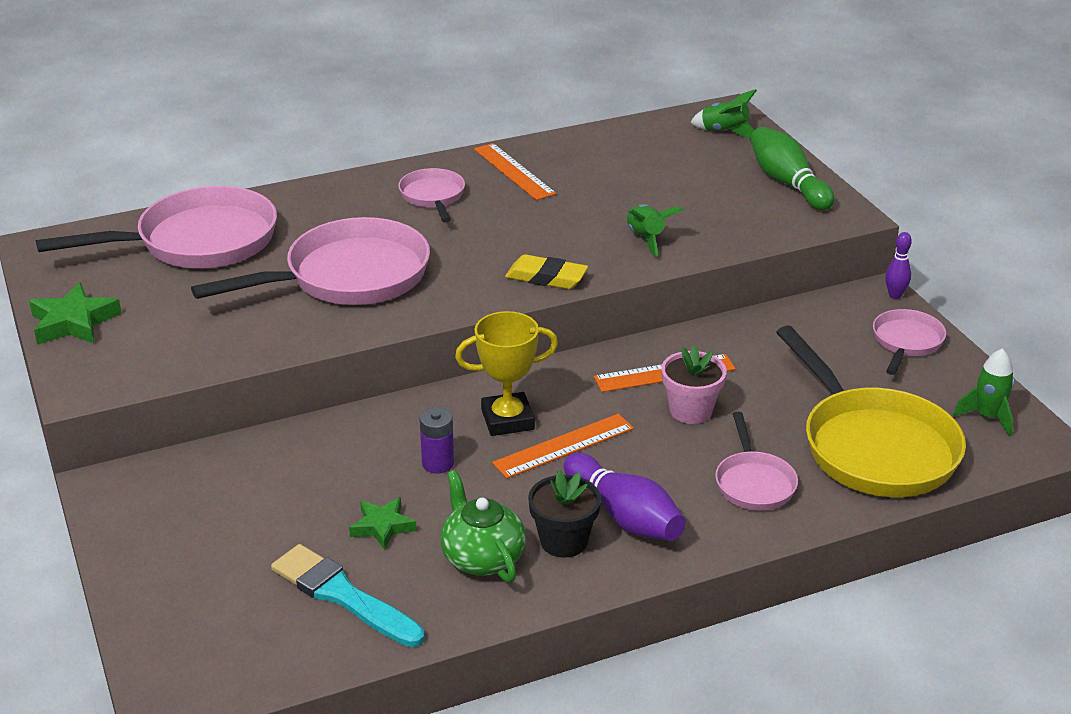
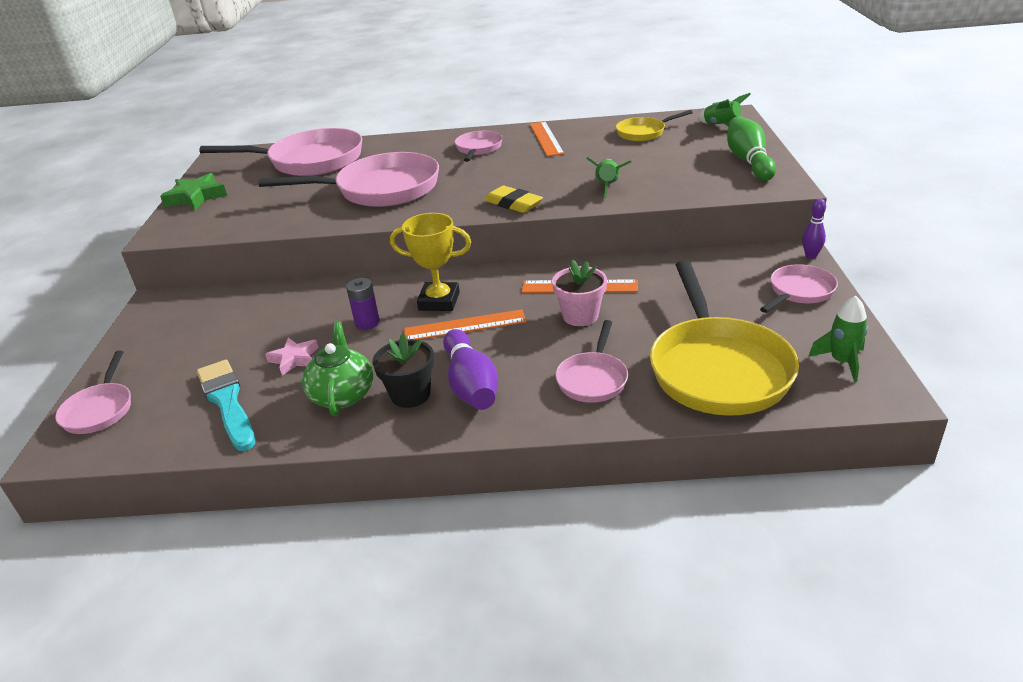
camera: 25 degrees right, 0 degrees up
green star [349,497,417,550] -> pink star [265,338,318,376]
none -> pink pan [55,351,131,434]
none -> yellow pan [616,110,693,141]

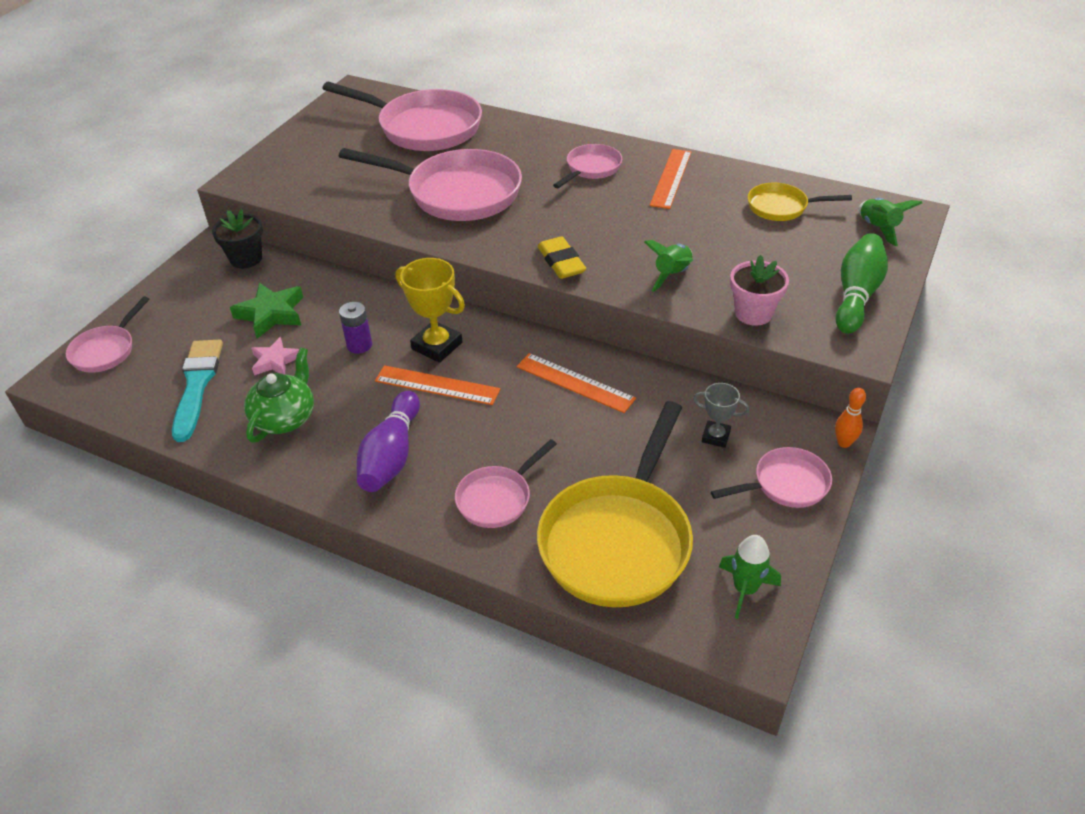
camera: 25 degrees right, 10 degrees up
green star [160,173,227,210] -> green star moved to [230,283,303,339]
black flower pot [373,333,434,408] -> black flower pot moved to [212,209,263,268]
pink flower pot [552,260,607,326] -> pink flower pot moved to [730,255,789,326]
purple bowling pin [802,199,826,259] -> orange bowling pin [835,388,866,448]
none -> grey trophy [693,383,749,448]

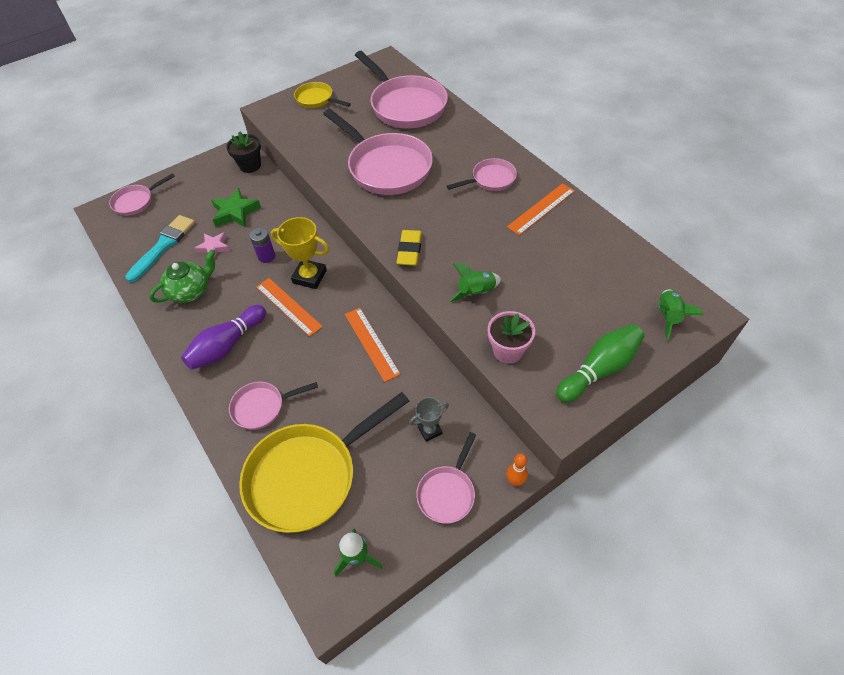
camera: 30 degrees right, 10 degrees up
yellow trophy [396,258,465,363] -> yellow trophy turned 45 degrees counterclockwise [271,217,329,289]
grey trophy [693,383,749,448] -> grey trophy turned 75 degrees counterclockwise [409,397,449,442]
pink pan [711,447,832,508] -> pink pan turned 105 degrees clockwise [416,432,476,523]
yellow pan [748,183,852,221] -> yellow pan moved to [294,82,351,108]

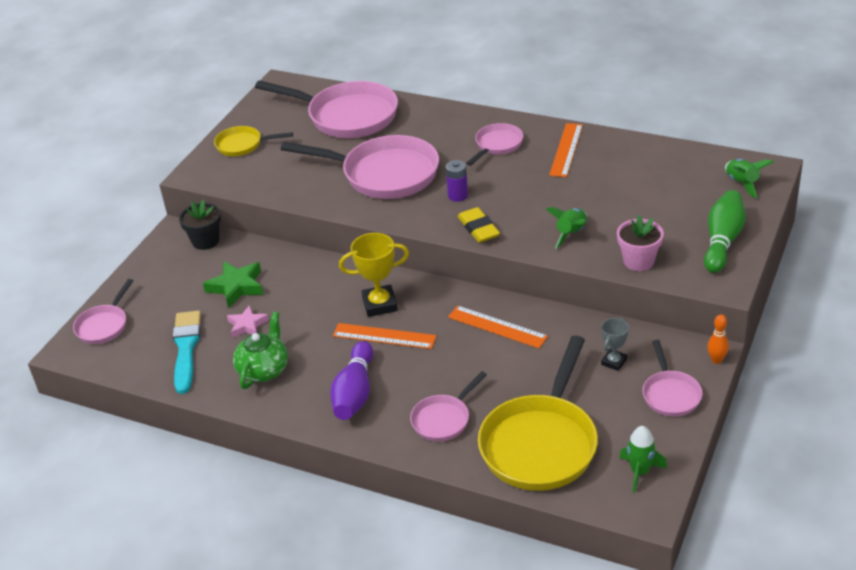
camera: 30 degrees left, 15 degrees down
purple battery [250,228,275,263] -> purple battery moved to [446,160,468,202]

